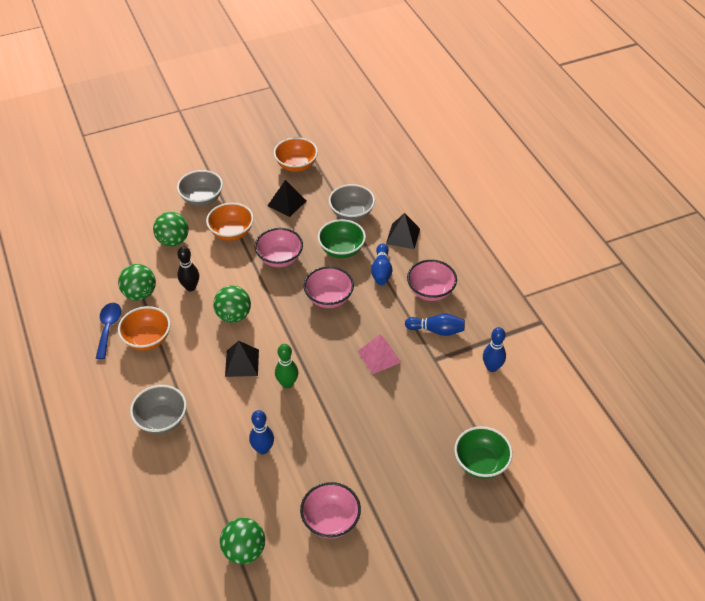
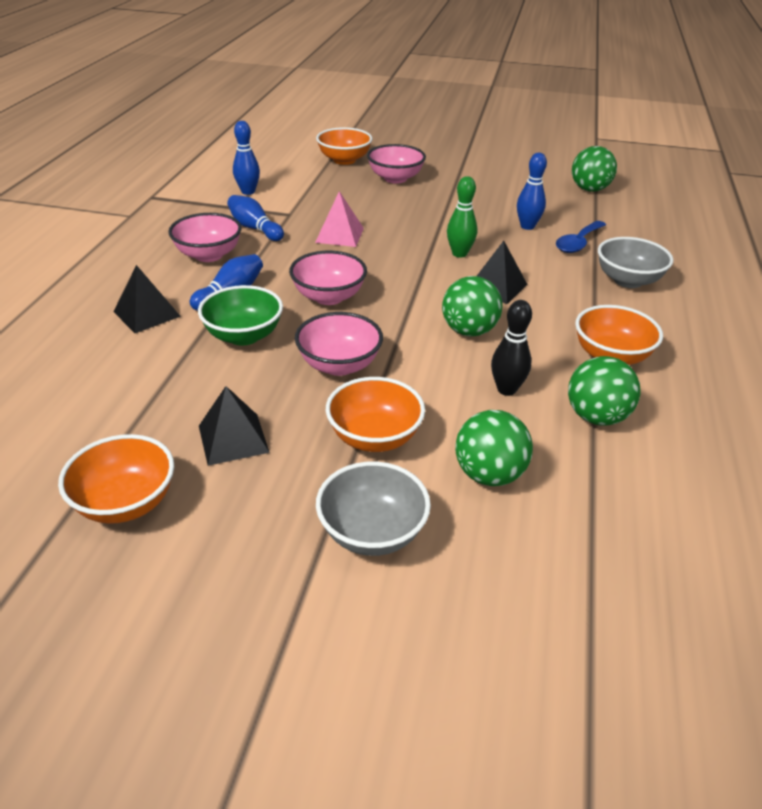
camera: 145 degrees left, 10 degrees down
blue spoon [96,303,121,359] -> blue spoon moved to [556,221,606,253]
pink bowl [300,482,361,539] -> pink bowl moved to [367,144,426,184]
grey bowl [329,184,375,221] -> none
green bowl [454,426,513,479] -> orange bowl [316,127,373,165]

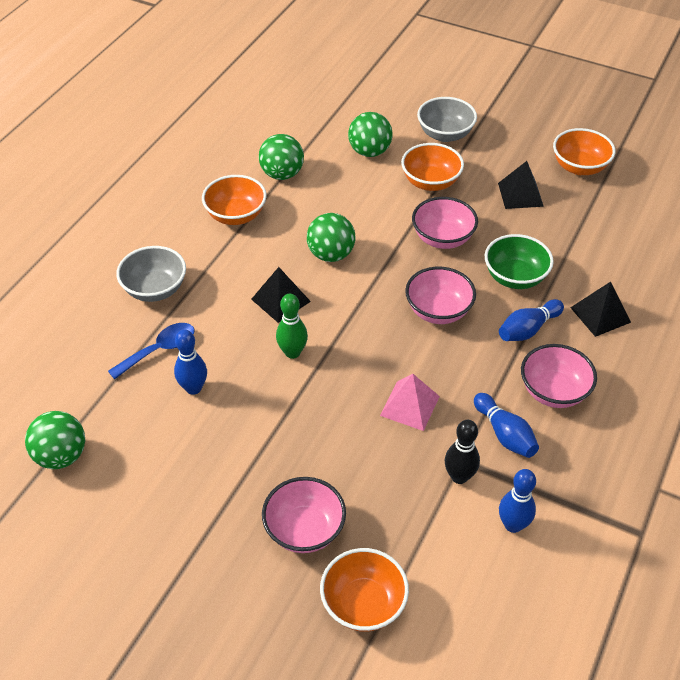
camera: 165 degrees left, 10 degrees up
black bowling pin [491,300,532,396] -> black bowling pin moved to [445,420,480,484]

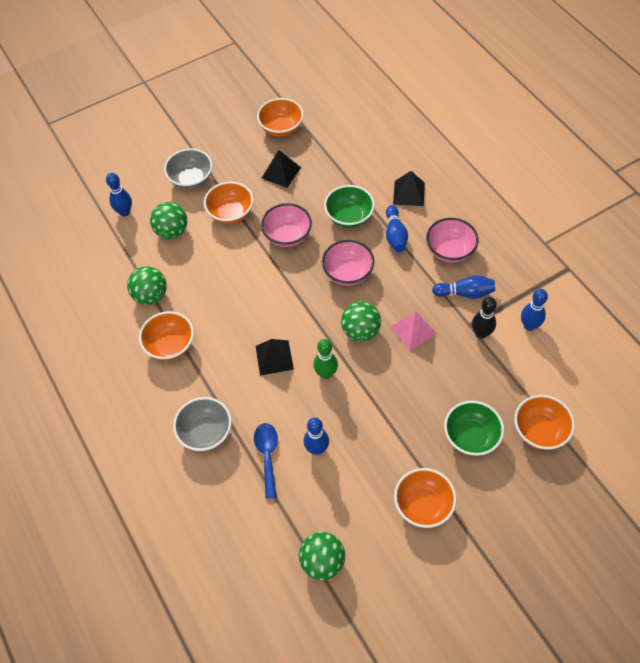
camera: 55 degrees left, 10 degrees up
pink bowl [262,477,346,553] -> green bowl [444,401,504,456]
green ball [307,213,356,262] -> green ball moved to [341,301,381,342]
none -> blue bowling pin [106,173,132,216]
none -> orange bowl [394,468,457,528]

